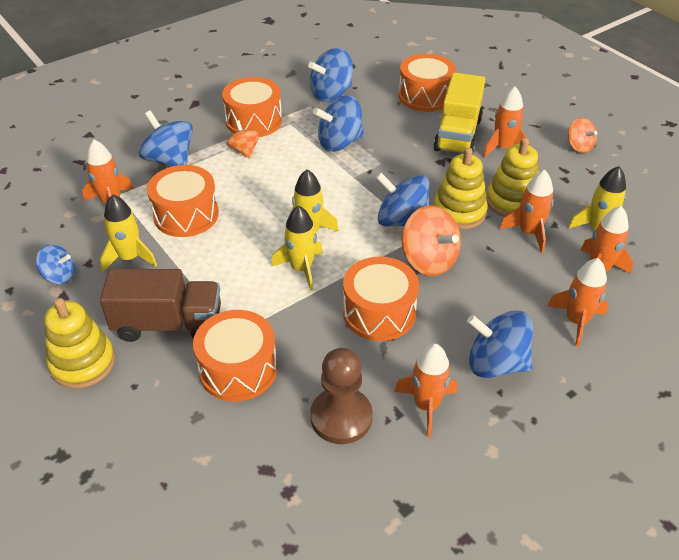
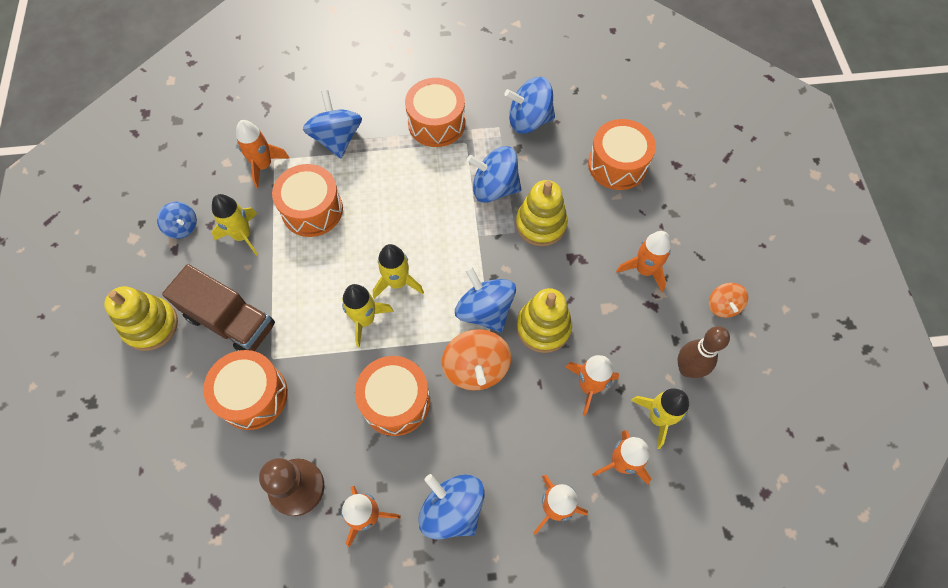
camera: 30 degrees right, 20 degrees up
orange spinning top [226,120,260,158] -> none
yellow truck [433,72,485,155] -> none
yellow stacking toy [486,138,539,217] -> yellow stacking toy moved to [516,180,568,246]
none -> brown bowling pin [678,326,730,378]

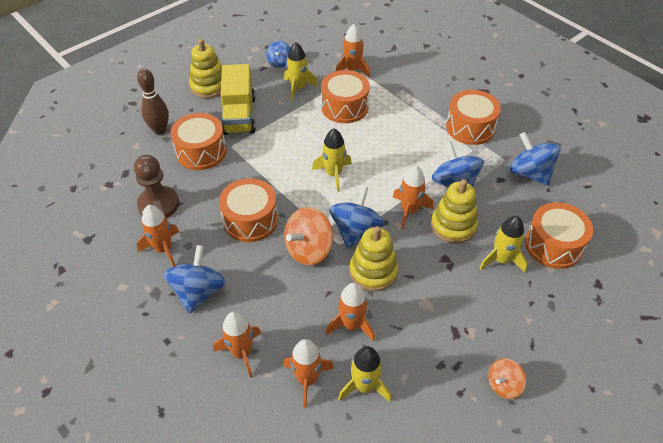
camera: 55 degrees right, 15 degrees down
brown truck [162,264,275,351] -> yellow truck [221,64,256,135]
blue spinning top [303,90,362,159] -> none
yellow rocket [342,284,394,348] -> yellow rocket moved to [479,216,527,272]
orange rocket [616,231,671,292] -> orange rocket moved to [393,166,433,229]
brown bowling pin [678,326,730,378] -> brown bowling pin moved to [137,69,169,135]

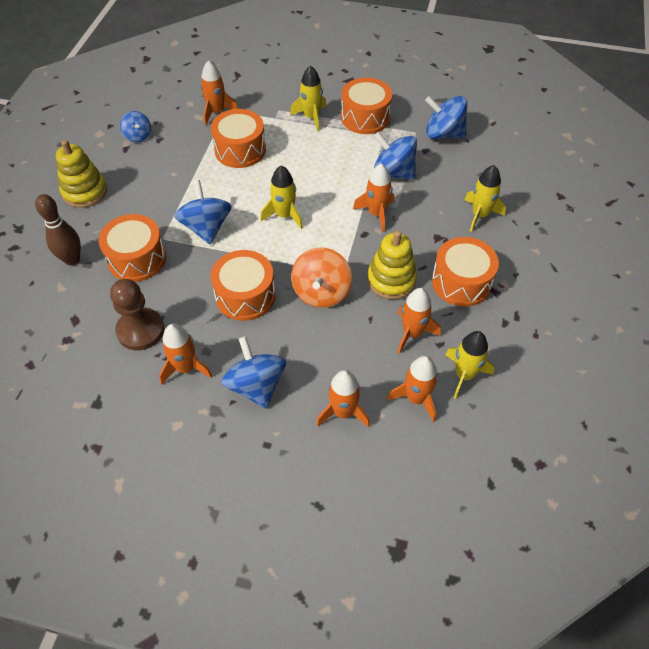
camera: 35 degrees left, 5 degrees up
yellow truck [221,64,256,135] -> none
yellow rocket [284,42,318,102] -> yellow rocket moved to [290,65,327,132]
blue spinning top [329,186,384,248] -> blue spinning top moved to [174,180,231,244]
yellow stacking toy [431,179,478,244] -> none
orange spinning top [488,358,526,399] -> none
orange drum [525,202,593,269] -> orange drum moved to [432,237,499,307]

